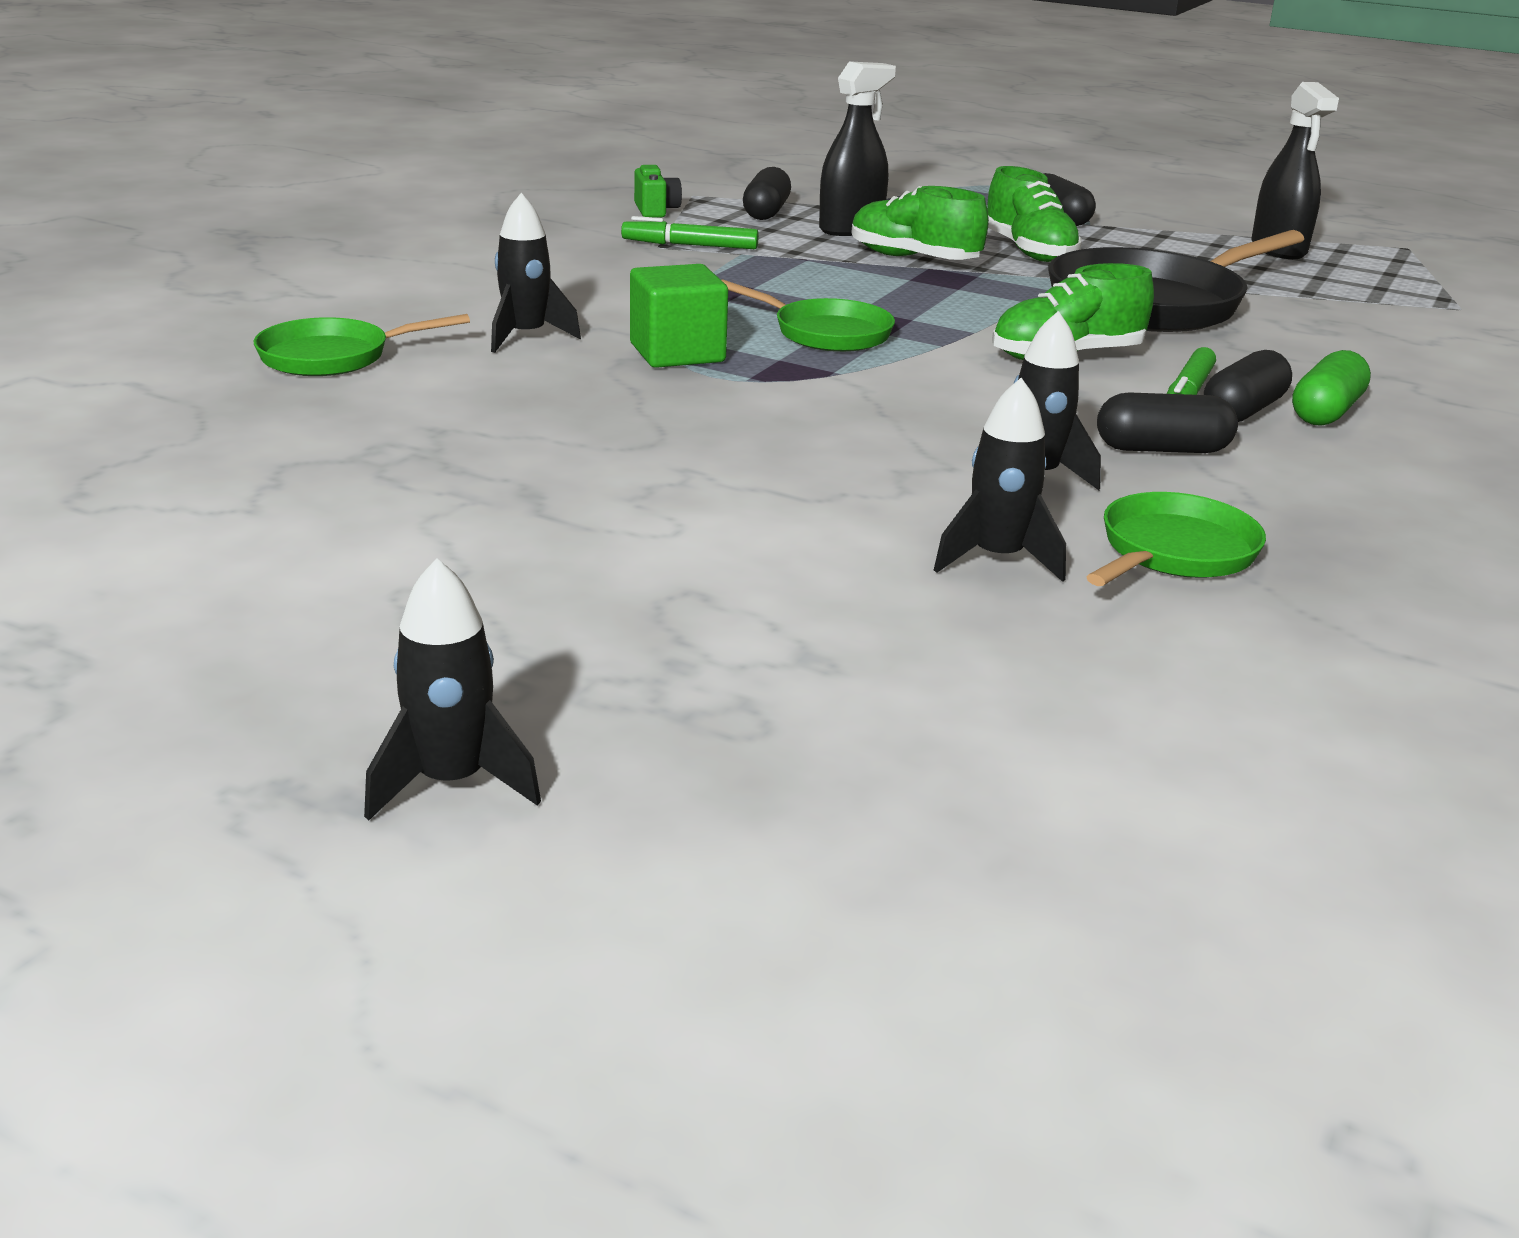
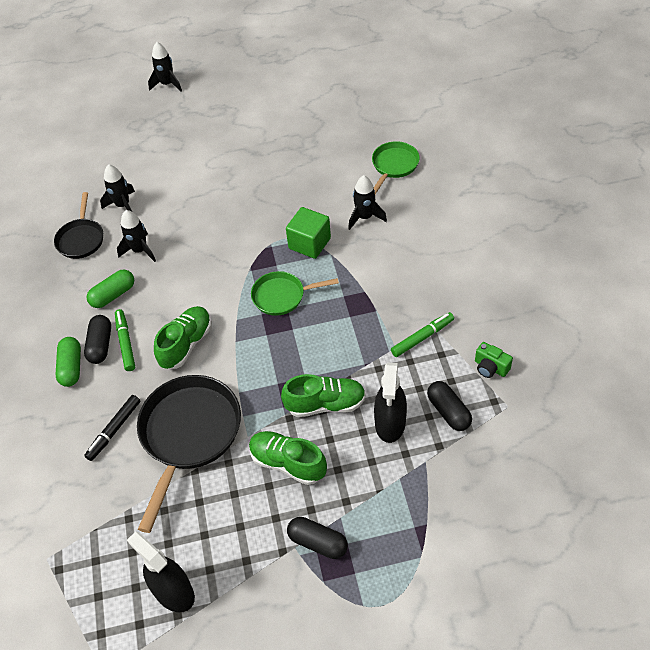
camera: 145 degrees right, 25 degrees up
green pan [1086,492,1266,586] -> black pan [54,192,103,259]
black capsule [1097,392,1238,453] -> green capsule [87,270,134,308]
none -> black marker [84,395,140,461]

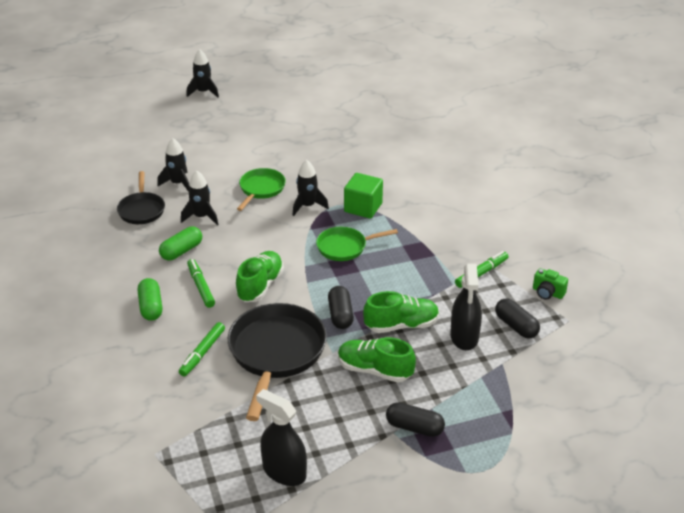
camera: 10 degrees left, 15 degrees down
black capsule [84,315,111,364] -> black capsule moved to [328,286,354,329]
black marker [84,395,140,461] -> green marker [179,322,225,376]
black rocket [348,175,387,230] -> black rocket moved to [293,160,329,216]
green pan [372,141,420,194] -> green pan moved to [237,168,286,211]

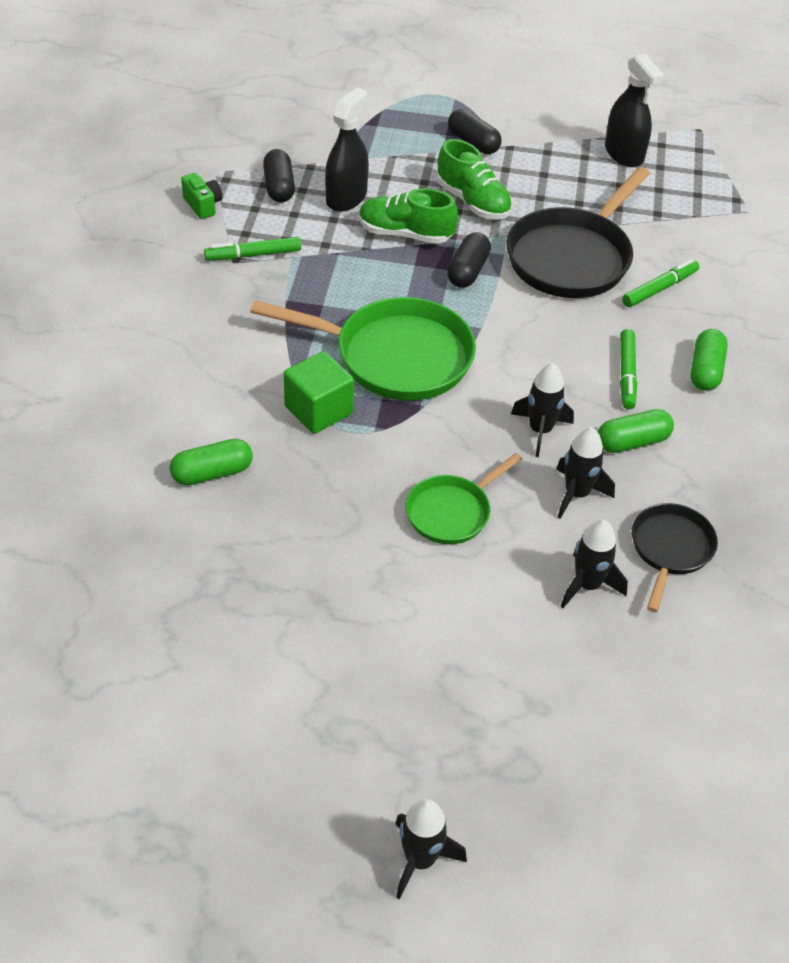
camera: 155 degrees left, 10 degrees up
green shoe [236,251,284,302] -> none
black rocket [293,160,329,216] -> black rocket moved to [511,363,574,457]
green pan [316,227,398,261] -> green pan [250,297,476,400], size x1.78
none -> green capsule [170,439,253,485]

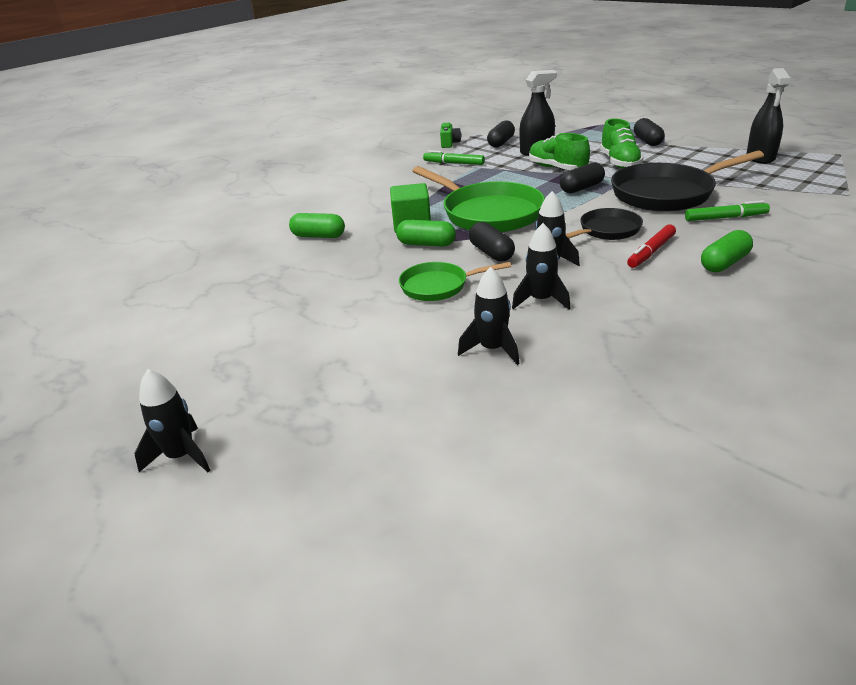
camera: 40 degrees right, 15 degrees down
green capsule [598,409,674,453] -> green capsule moved to [396,220,456,247]
green marker [620,329,637,409] -> red marker [627,225,676,268]
black pan [632,503,718,612] -> black pan moved to [565,208,643,240]
none -> black capsule [469,222,515,262]

